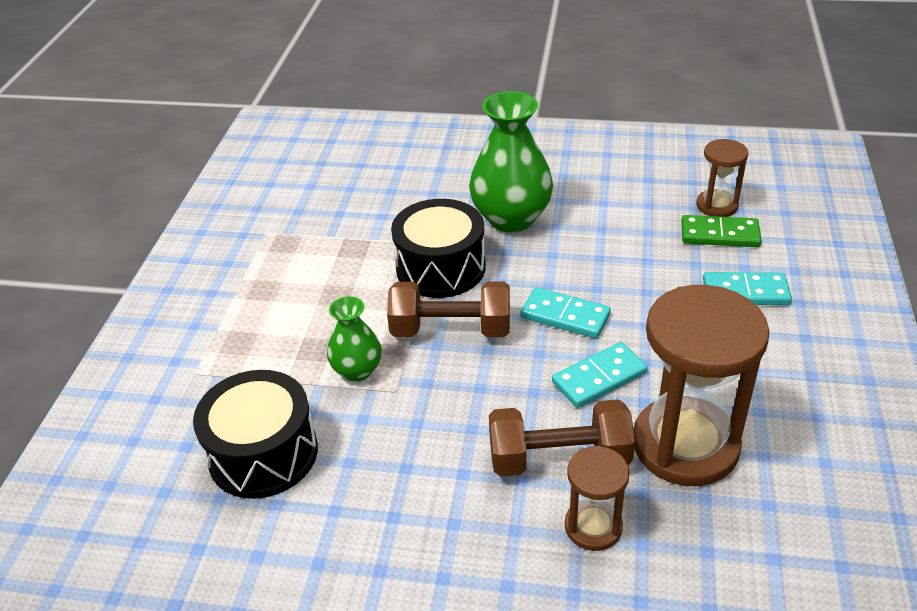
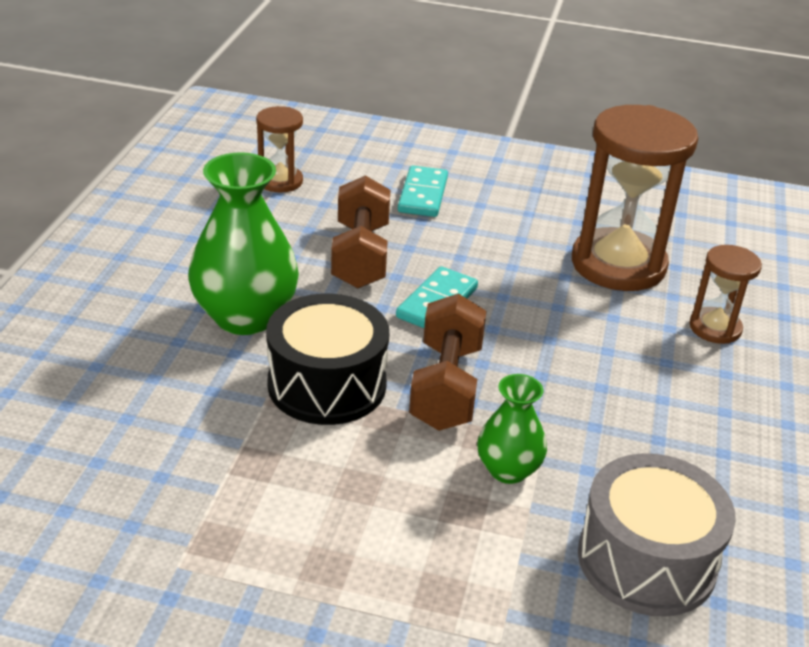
camera: 90 degrees left, 5 degrees down
black drum [193,370,318,499] -> grey drum [578,453,736,617]
brown dumbbell [489,399,635,477] -> brown dumbbell moved to [331,175,390,288]
turquoise domino [552,342,648,408] -> none
green domino [681,215,762,247] -> none

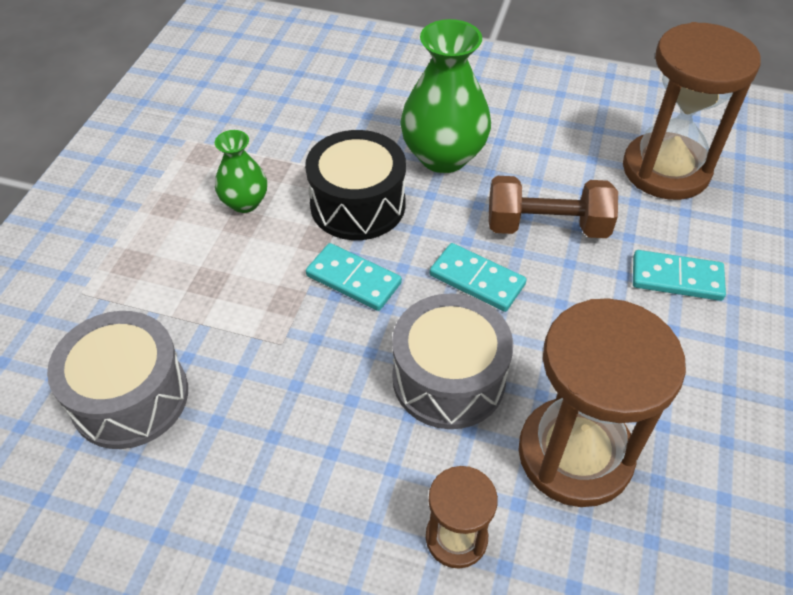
camera: 95 degrees right, 15 degrees up
brown hourglass [256,106,303,192] -> brown hourglass [623,22,761,200], size x1.96
brown dumbbell [409,293,486,431] -> turquoise domino [306,243,402,311]
green vase [477,374,547,484] -> green vase moved to [215,130,267,213]
none -> grey drum [392,293,513,429]

